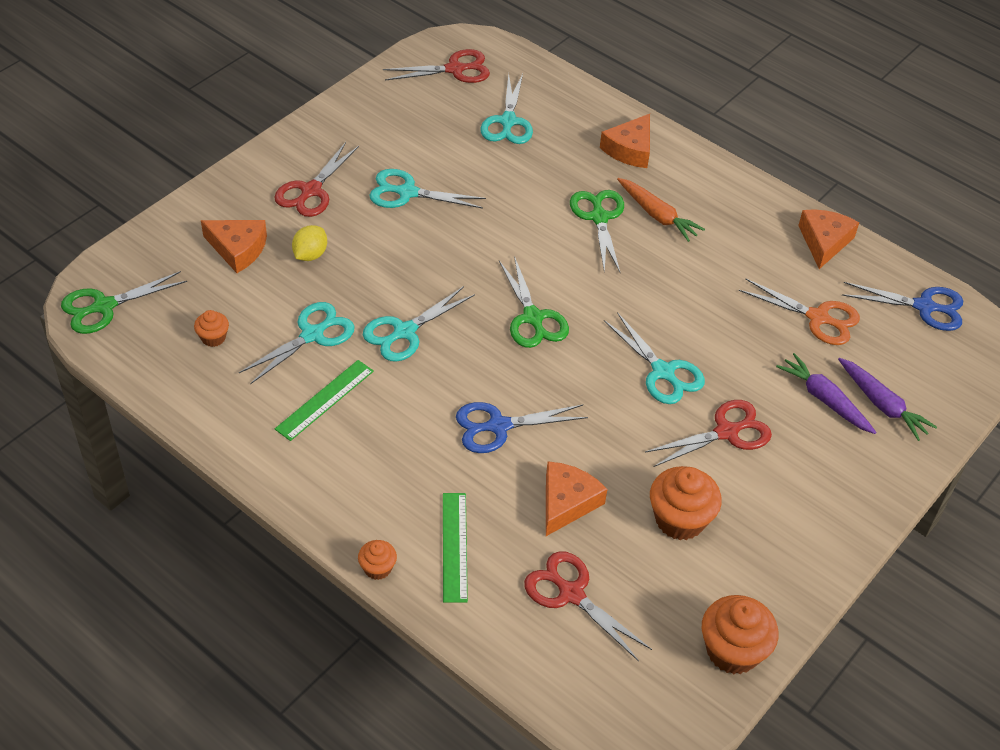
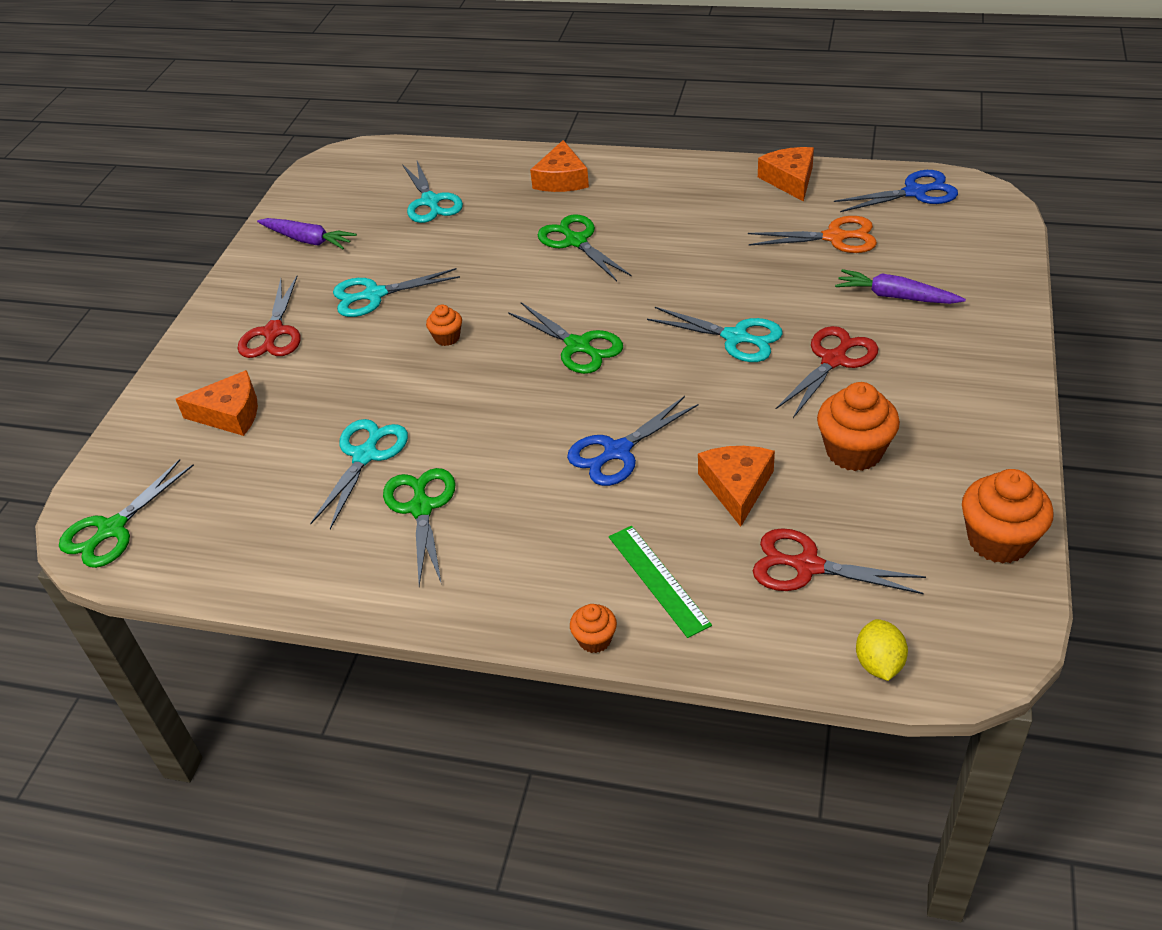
camera: 20 degrees left, 5 degrees down
orange cupcake [194,310,229,347] -> orange cupcake moved to [426,305,462,346]
green ruler [275,360,374,441] -> green scissors [383,468,456,586]
yellow lemon [292,225,327,261] -> yellow lemon moved to [856,619,908,681]
turquoise scissors [363,286,475,362] -> none
red scissors [383,49,490,83] -> none
orange carrot [617,178,705,242] -> none
purple carrot [838,358,937,441] -> purple carrot moved to [257,218,357,249]

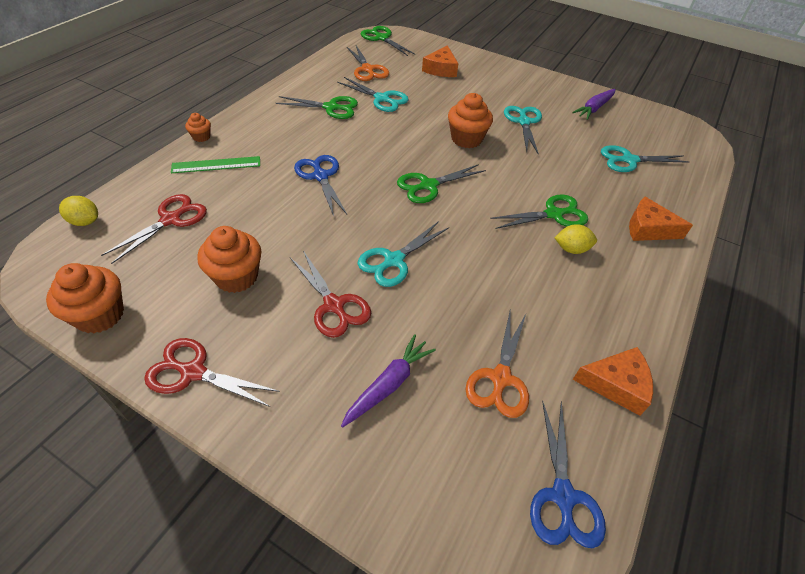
camera: 100 degrees right, 5 degrees up
red scissors [238,276,301,358] -> red scissors moved to [144,338,280,407]
orange cupcake [426,305,462,346] -> orange cupcake [448,93,493,148], size x1.91
orange cheese [698,446,775,527] -> none
none -> orange scissors [347,45,389,81]
none -> yellow lemon [554,224,597,254]

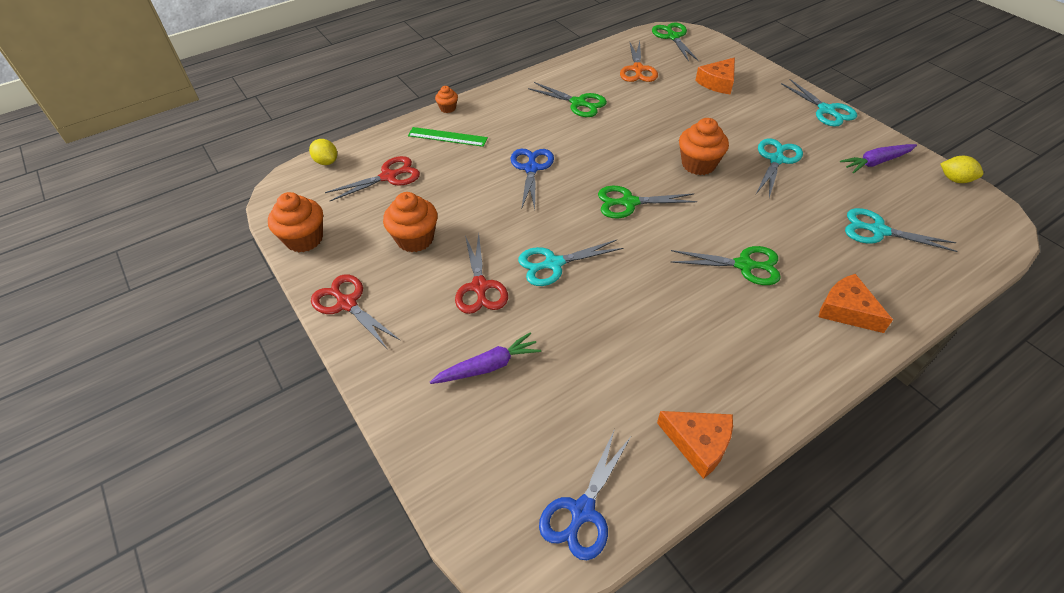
camera: 30 degrees right, 0 degrees up
turquoise scissors [337,77,409,112] -> turquoise scissors moved to [781,79,857,127]
orange scissors [465,312,529,418] -> none
yellow lemon [554,224,597,254] -> yellow lemon moved to [940,156,983,183]

